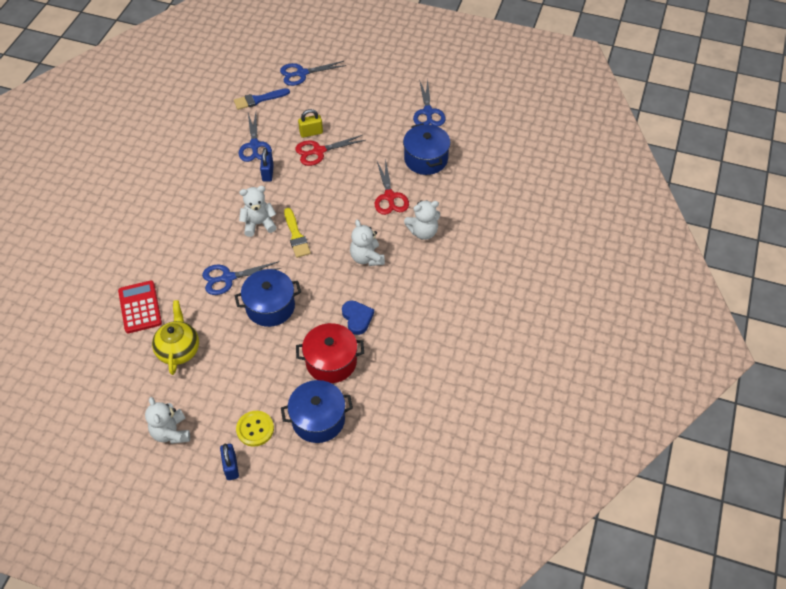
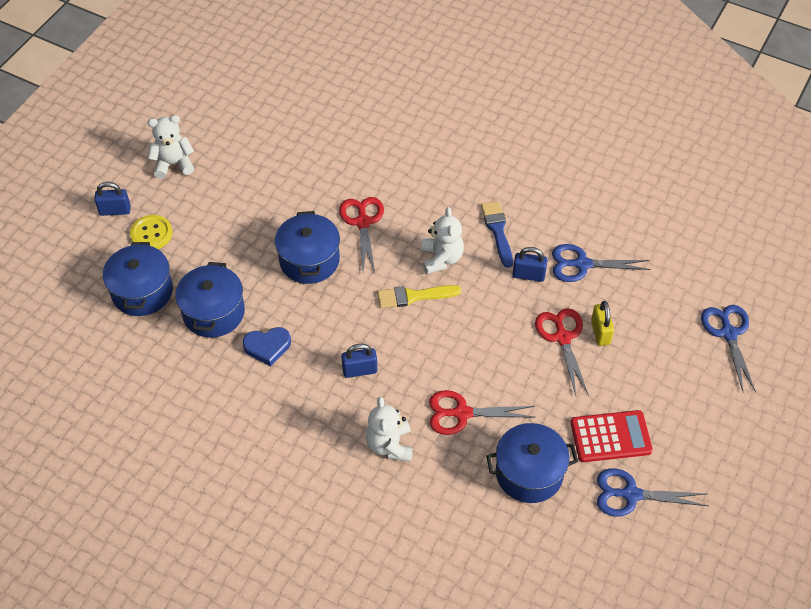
camera: 100 degrees right, 0 degrees up
red calculator [118,280,162,333] -> red calculator moved to [571,410,653,462]
yellow teapot [152,300,199,375] -> none
blue scissors [202,261,281,295] -> red scissors [339,197,384,272]
blue brush [234,88,290,110] -> blue brush moved to [481,201,513,268]
red pot [296,323,364,383] -> blue pot [175,262,245,338]
white teddy bear [350,220,385,266] -> blue padlock [342,344,377,378]

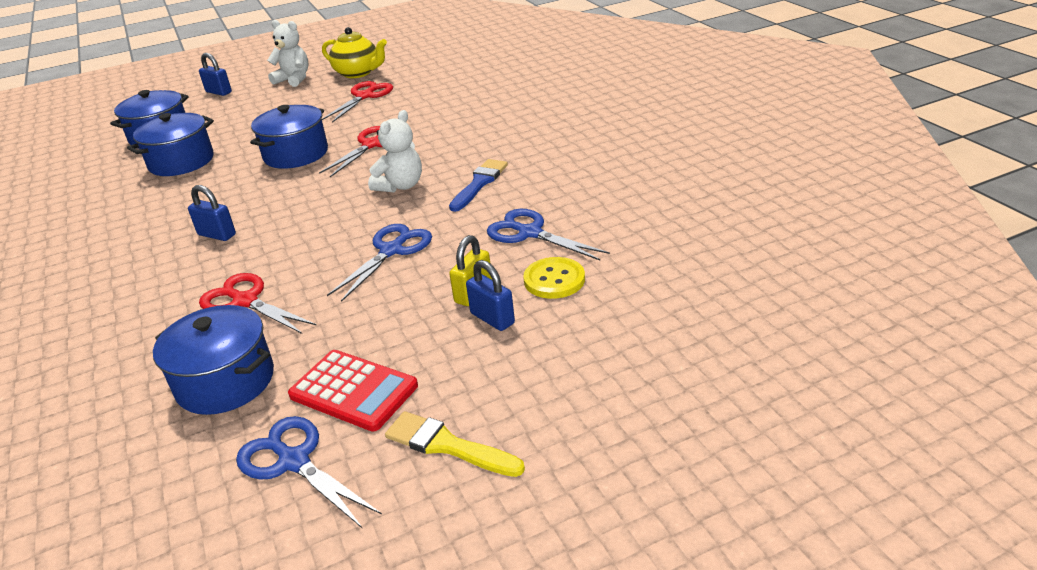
camera: 40 degrees right, 20 degrees down
yellow button [130,215,172,249] -> yellow button moved to [523,257,585,299]
blue heart [243,327,291,366] -> none
white teddy bear [366,397,413,462] -> none
yellow brush [377,285,461,308] -> yellow brush moved to [385,411,525,477]
blue padlock [512,247,548,282] -> blue padlock moved to [466,260,515,331]
red scissors [535,308,589,396] -> red scissors moved to [322,81,393,123]
blue scissors [701,305,756,392] -> blue scissors moved to [327,224,432,302]
none -> yellow teapot [322,27,387,78]

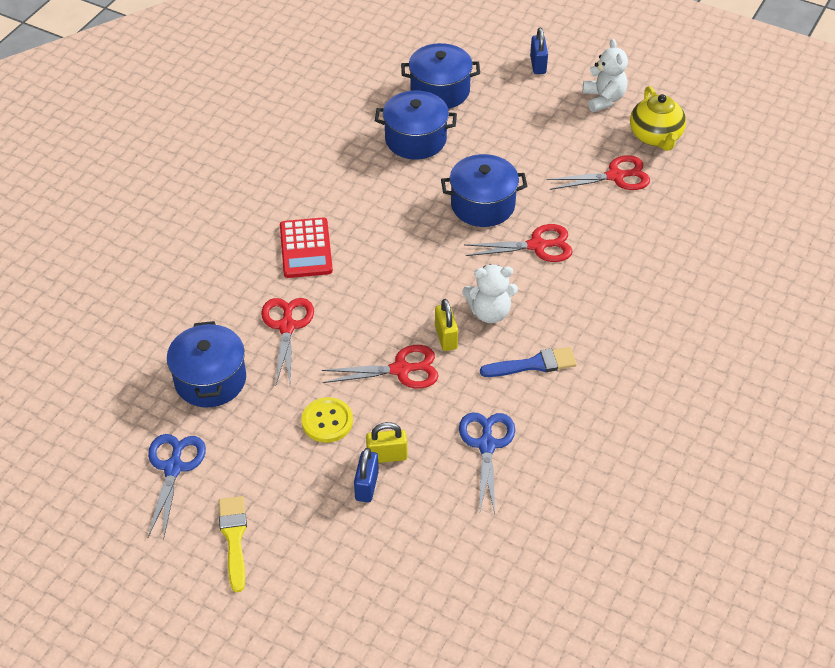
camera: 50 degrees right, 15 degrees up
blue padlock [188,185,236,241] -> none
red calculator [288,350,418,432] -> red calculator moved to [280,218,333,278]
blue scissors [327,224,432,302] -> red scissors [321,345,439,389]
yellow button [523,257,585,299] -> yellow button moved to [302,397,353,443]
none -> yellow padlock [435,299,458,351]

